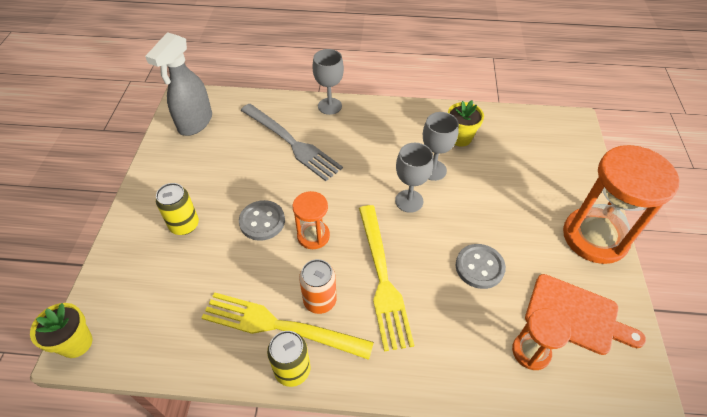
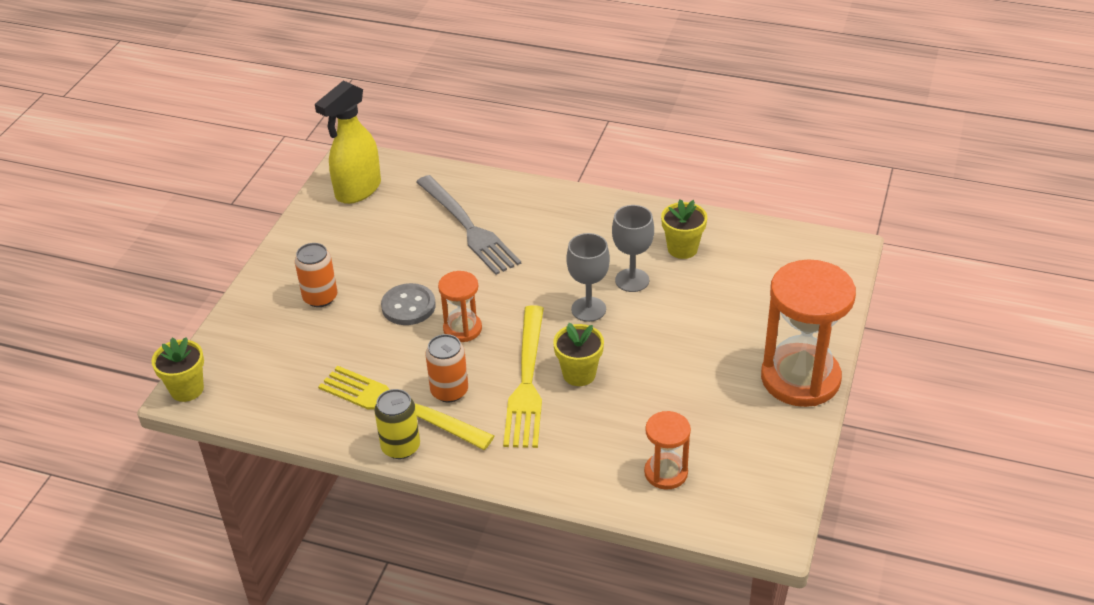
camera: 15 degrees right, 10 degrees down
grey spray bottle [145,32,212,136] -> yellow spray bottle [315,80,381,204]
yellow can [156,183,199,235] -> orange can [295,243,337,307]
grey goblet [313,49,344,115] -> none
grey button [456,244,506,289] -> none
orange cutting board [525,274,646,355] -> none
none -> yellow flower pot [553,323,604,386]

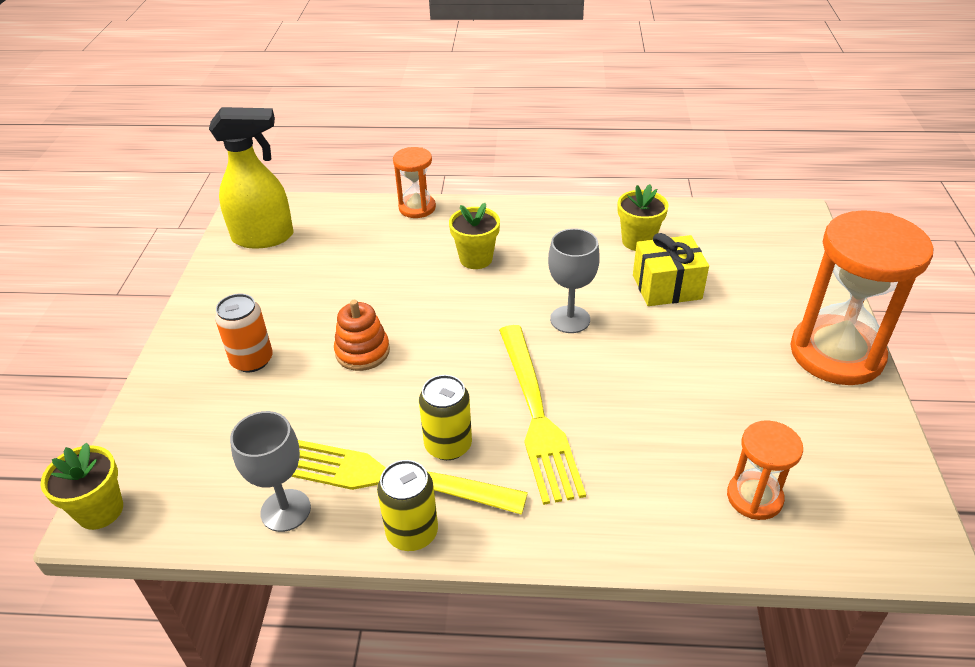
camera: 15 degrees left, 0 degrees up
yellow spray bottle [315,80,381,204] -> yellow spray bottle turned 120 degrees counterclockwise [209,107,294,249]
grey button [381,283,436,325] -> orange stacking toy [334,300,390,371]
grey fork [416,175,521,275] -> none
orange can [425,334,468,402] -> yellow can [419,375,472,460]
orange hourglass [438,271,482,342] -> orange hourglass moved to [393,147,436,218]
yellow flower pot [553,323,604,386] -> yellow flower pot moved to [449,203,500,269]
grey goblet [612,205,654,292] -> grey goblet moved to [230,411,311,532]
none -> yellow gift [633,233,709,306]

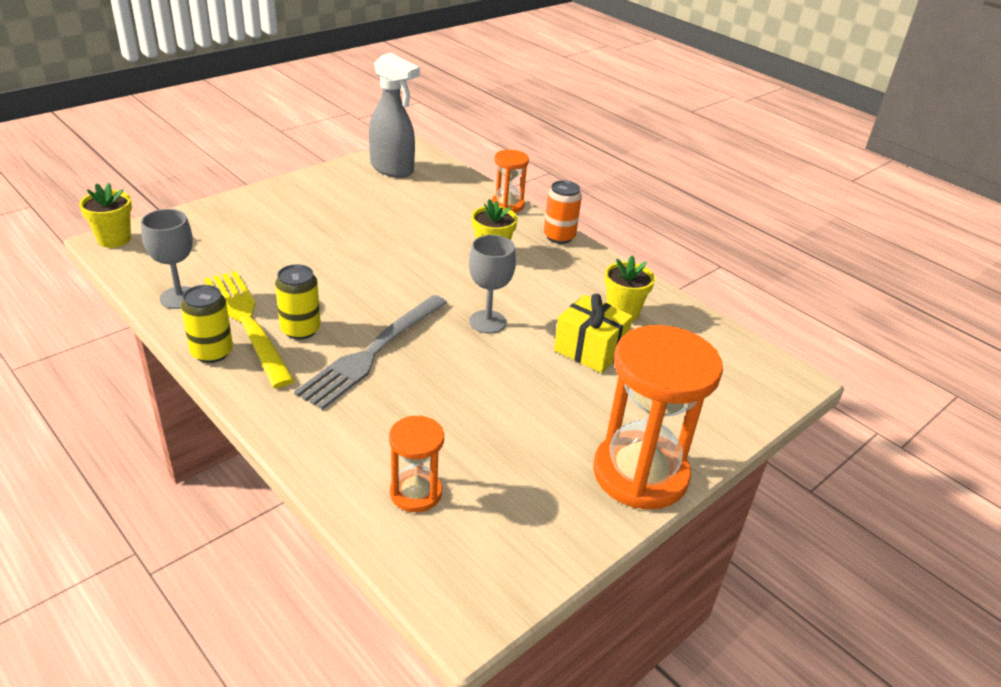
camera: 40 degrees right, 5 degrees down
yellow spray bottle [209,107,294,249] -> grey spray bottle [369,52,420,178]
orange can [215,294,273,372] -> orange can moved to [544,180,582,244]
orange stacking toy [334,300,390,371] -> none
yellow fork [499,325,586,505] -> grey fork [294,295,447,410]

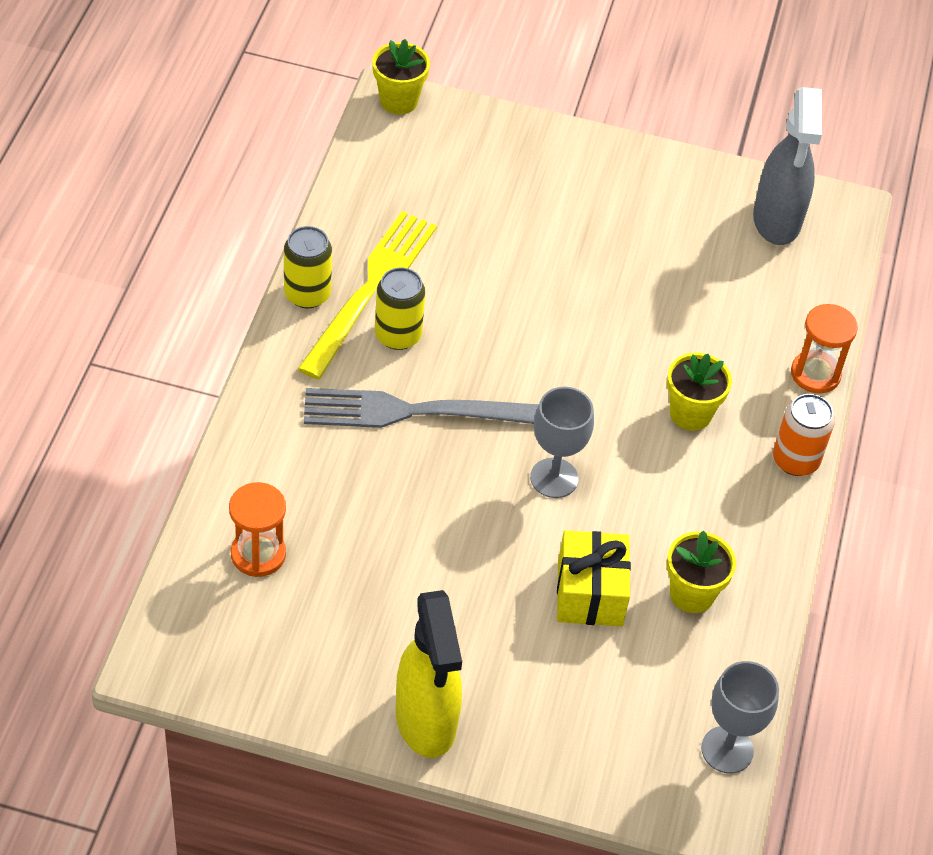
camera: 55 degrees right, 15 degrees up
grey goblet [141,209,193,309] -> grey goblet moved to [701,661,779,773]
orange hourglass [593,325,723,509] -> yellow spray bottle [395,590,462,758]

